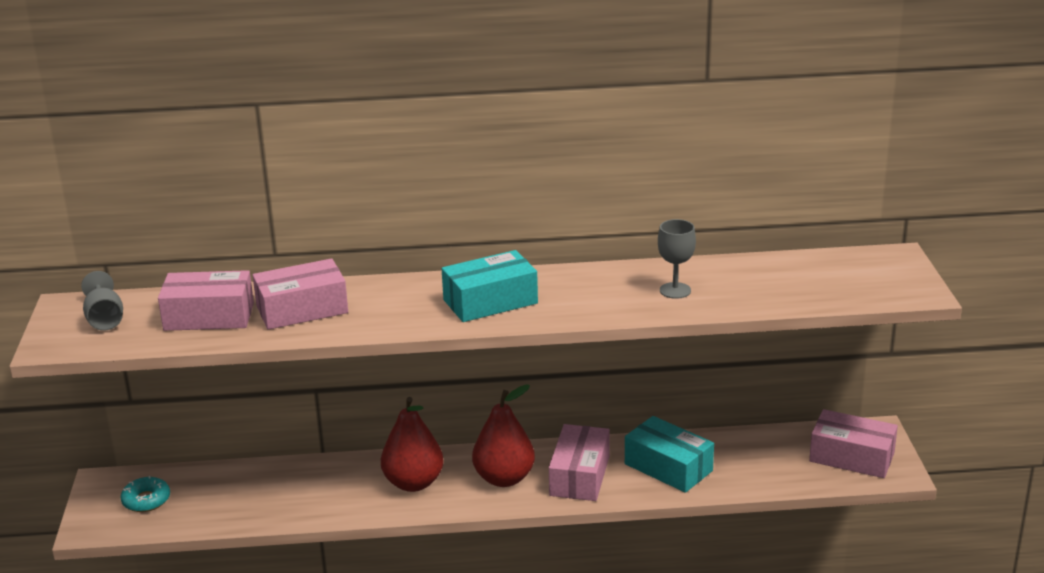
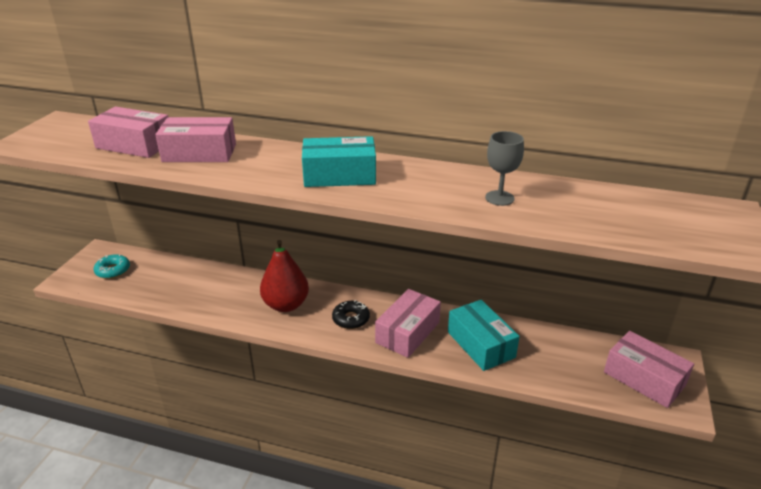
camera: 20 degrees right, 5 degrees up
grey goblet [81,271,123,331] -> none
red pear [472,384,535,487] -> black donut [332,300,370,329]

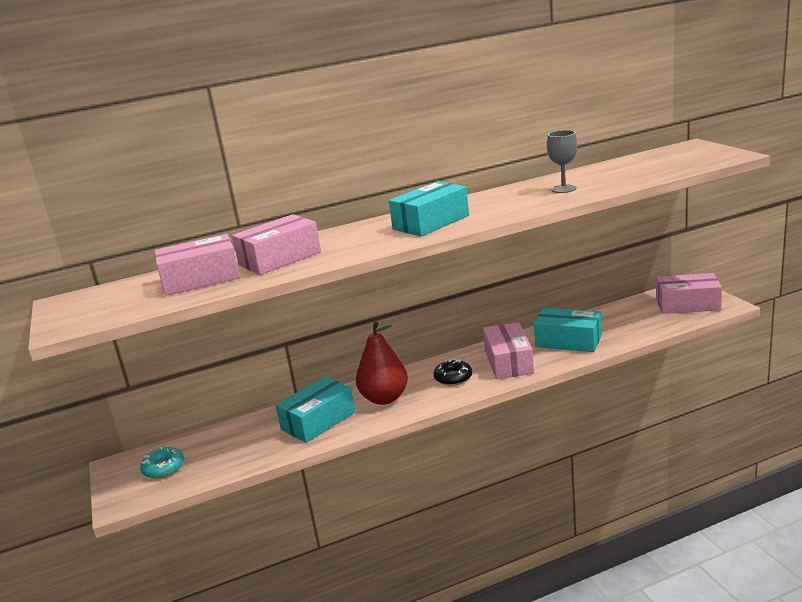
camera: 35 degrees left, 10 degrees down
none -> turquoise box [276,377,355,443]

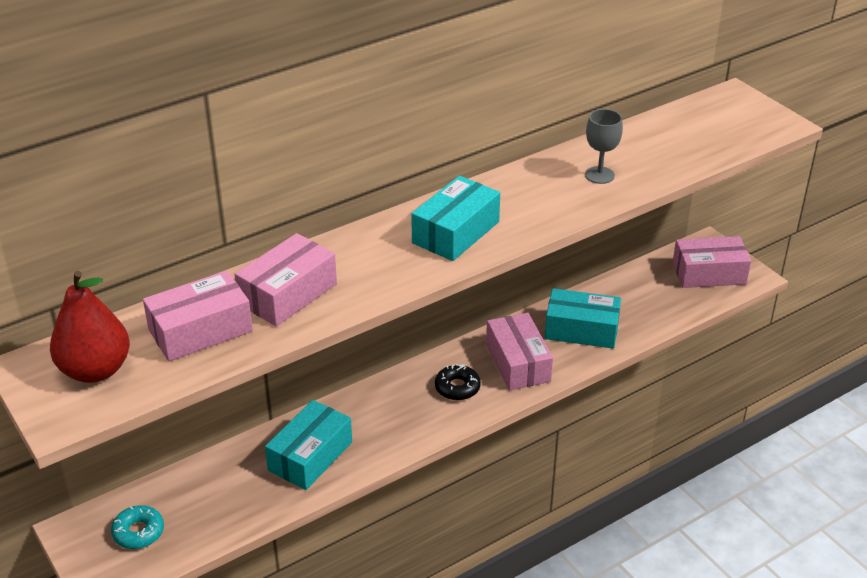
camera: 15 degrees left, 15 degrees up
red pear [356,321,408,405] -> red pear moved to [50,271,130,383]

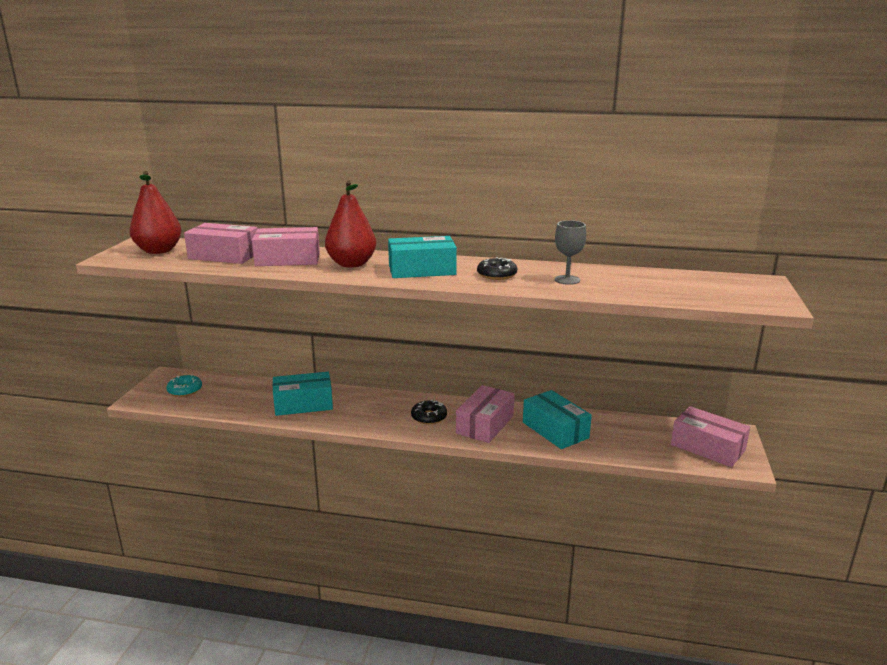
camera: 45 degrees right, 15 degrees down
none -> red pear [325,181,376,268]
none -> black donut [477,257,517,280]

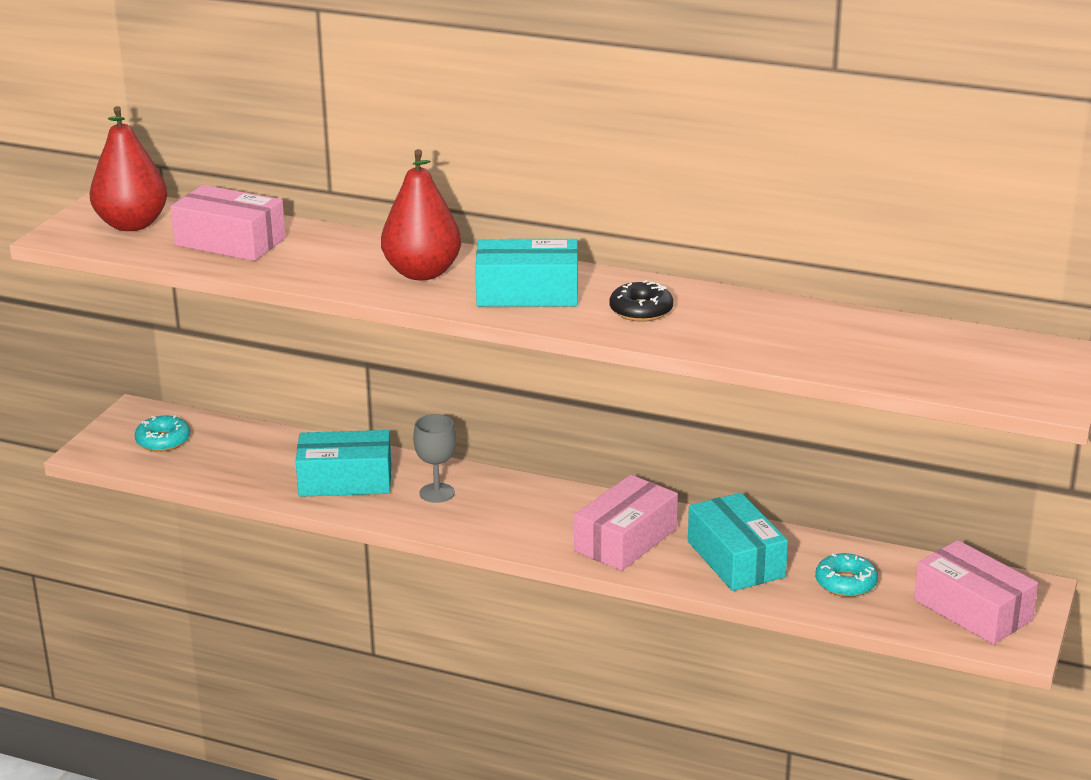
camera: 10 degrees right, 5 degrees up
pink box [252,227,320,266] -> none
black donut [411,400,447,424] -> none
grey goblet [555,220,586,285] -> grey goblet moved to [413,414,456,503]
none -> turquoise donut [815,553,878,597]

